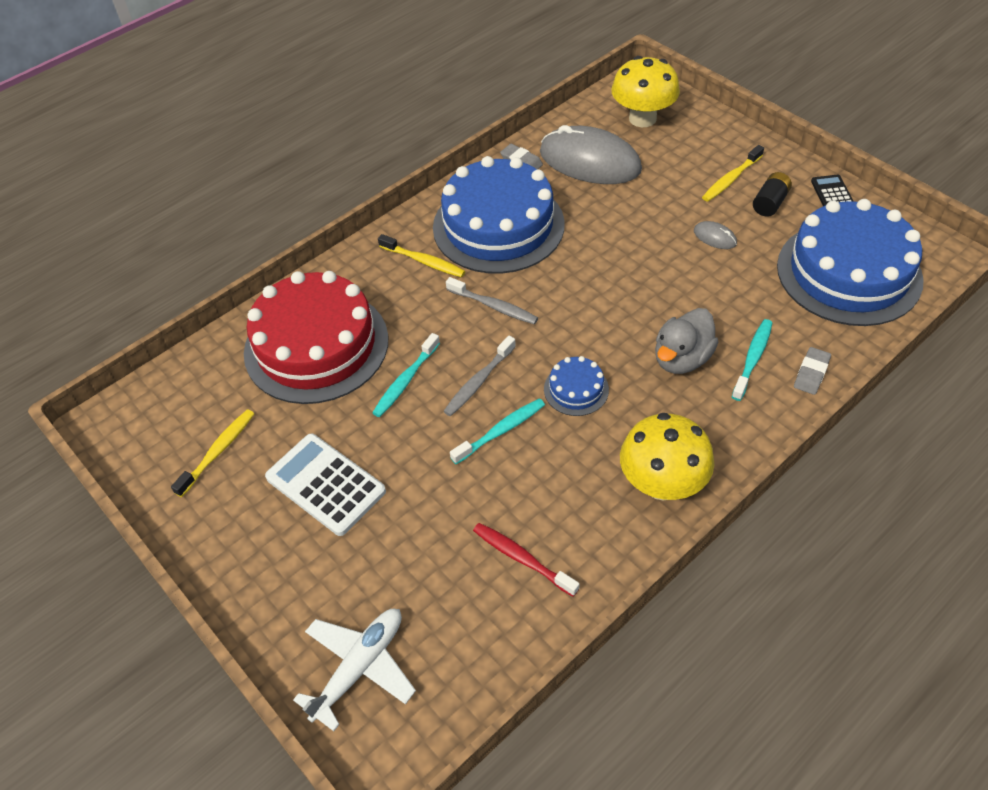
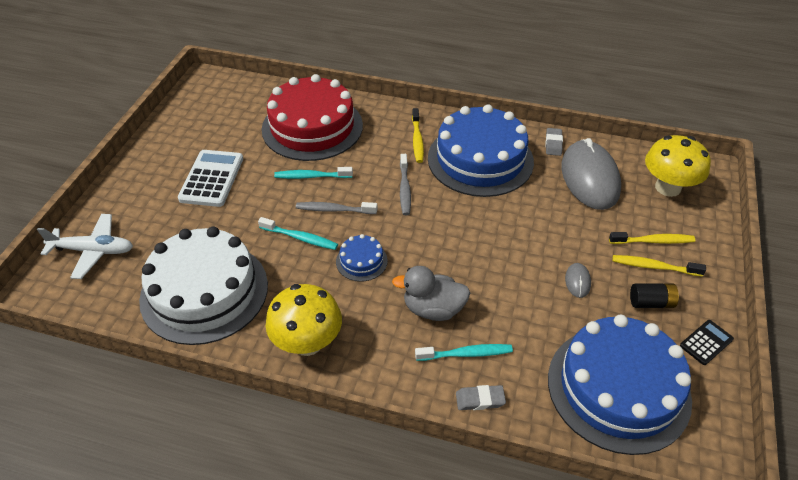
camera: 55 degrees right, 5 degrees down
yellow toothbrush [171,409,254,497] -> yellow toothbrush moved to [609,232,695,244]
red toothbrush [473,523,580,597] -> white cake [139,226,268,345]

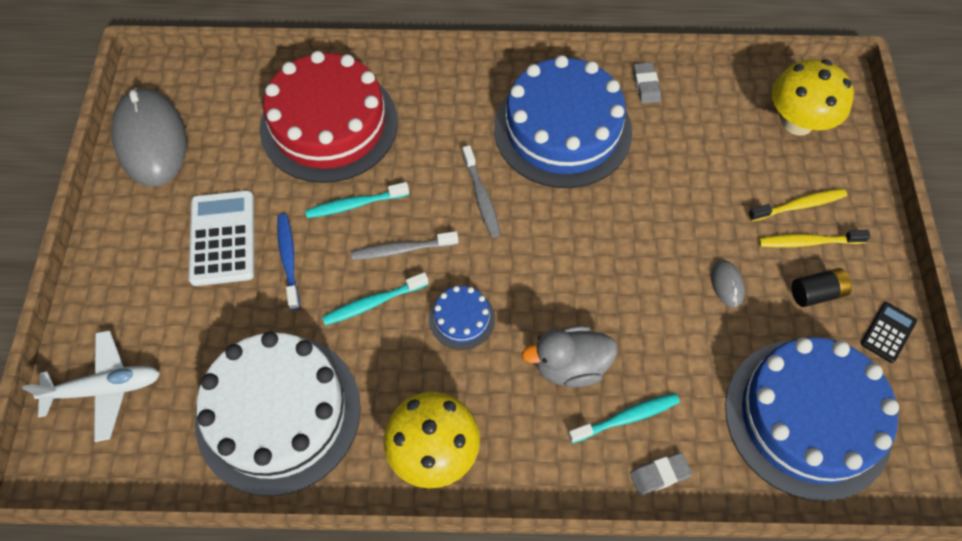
camera: 15 degrees left, 15 degrees up
turquoise toothbrush [258,217,338,250] -> turquoise toothbrush turned 150 degrees clockwise [322,272,429,325]
yellow toothbrush [412,108,424,163] -> none
grey mouse [562,138,621,210] -> grey mouse moved to [111,88,187,187]
none -> blue toothbrush [277,214,300,310]

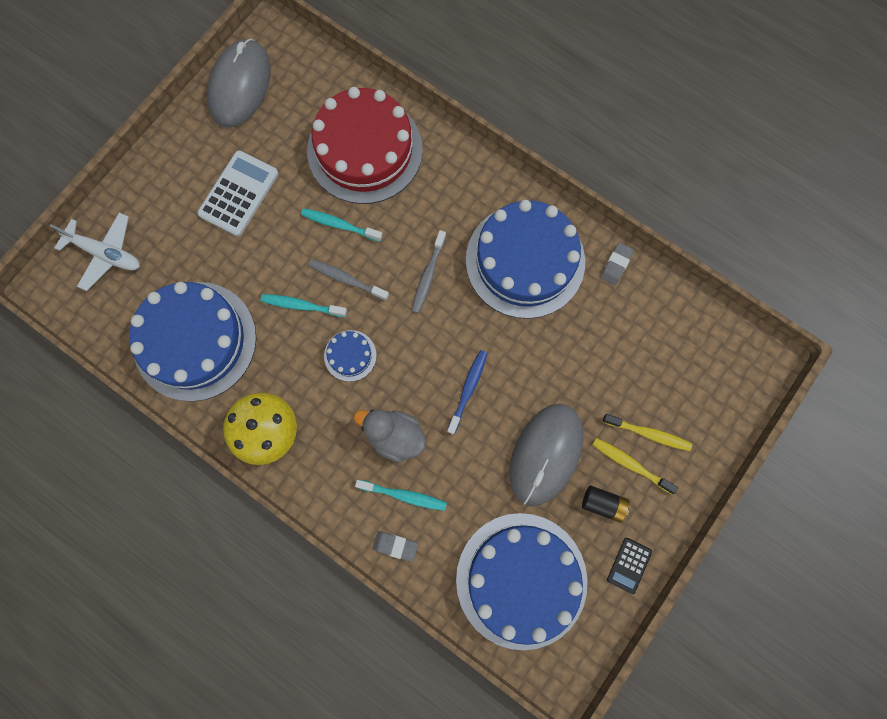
camera: 35 degrees right, 15 degrees up
white cake [195,332,361,496] -> blue cake [129,282,256,402]
blue toothbrush [277,214,300,310] -> blue toothbrush moved to [447,350,487,434]
grey mouse [711,260,745,307] -> grey mouse [510,404,583,506], size x2.48
yellow mushroom [772,59,854,135] -> none
black calculator [861,302,917,363] -> black calculator turned 135 degrees clockwise [607,538,652,594]

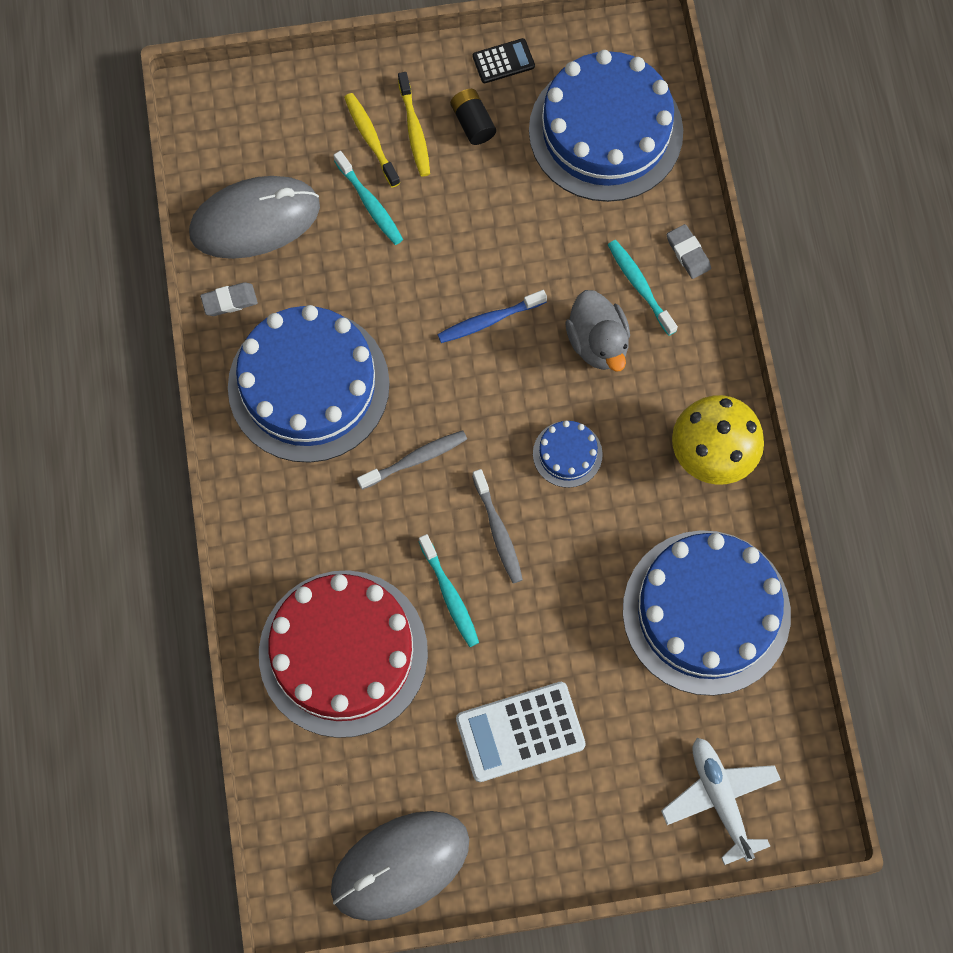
camera: 135 degrees left, 5 degrees down
turquoise toothbrush [261,294,347,317] -> turquoise toothbrush moved to [333,151,403,245]
grey mouse [510,404,583,506] -> grey mouse moved to [189,176,320,259]

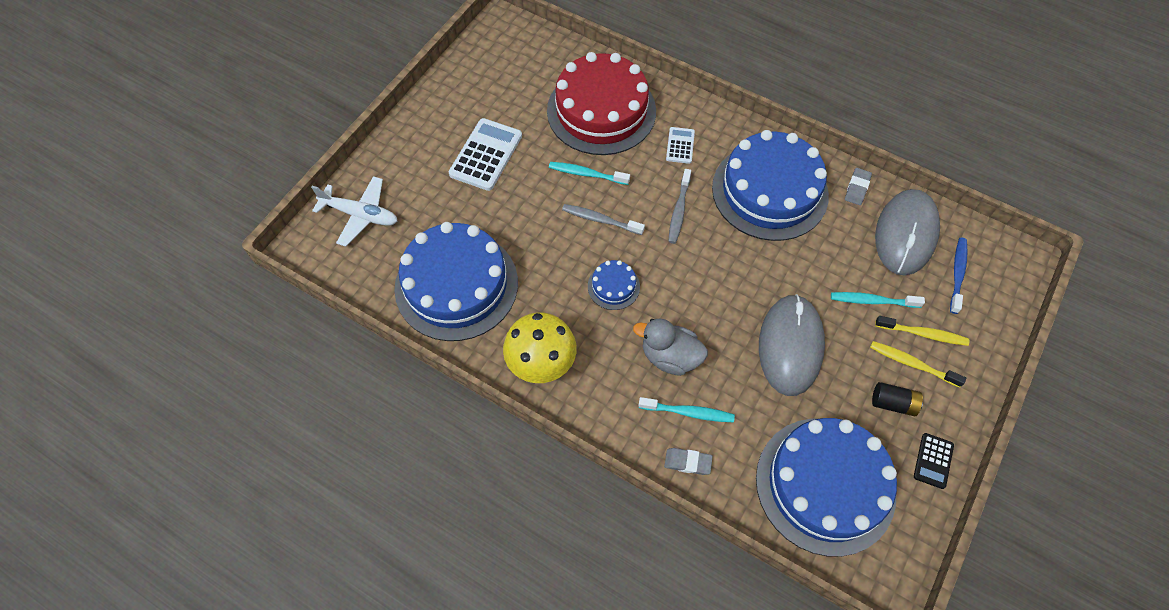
camera: 130 degrees right, 10 degrees down
grey mouse [331,811,469,921] -> grey mouse moved to [759,294,825,396]
blue toothbrush [437,290,547,343] -> blue toothbrush moved to [950,238,968,314]
none -> white calculator [666,127,695,164]

